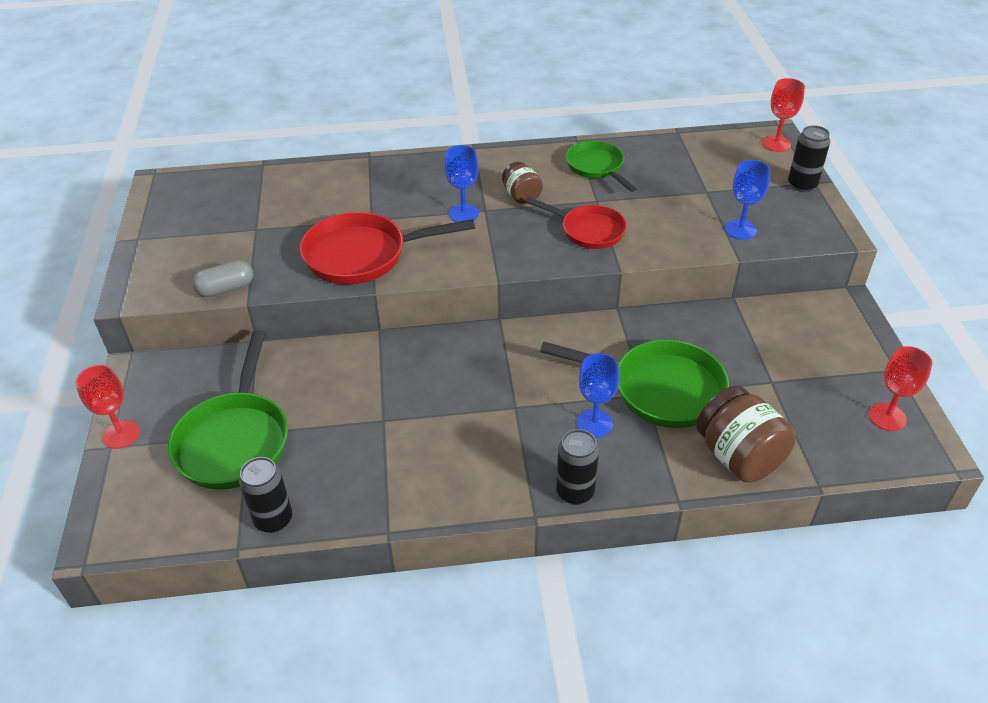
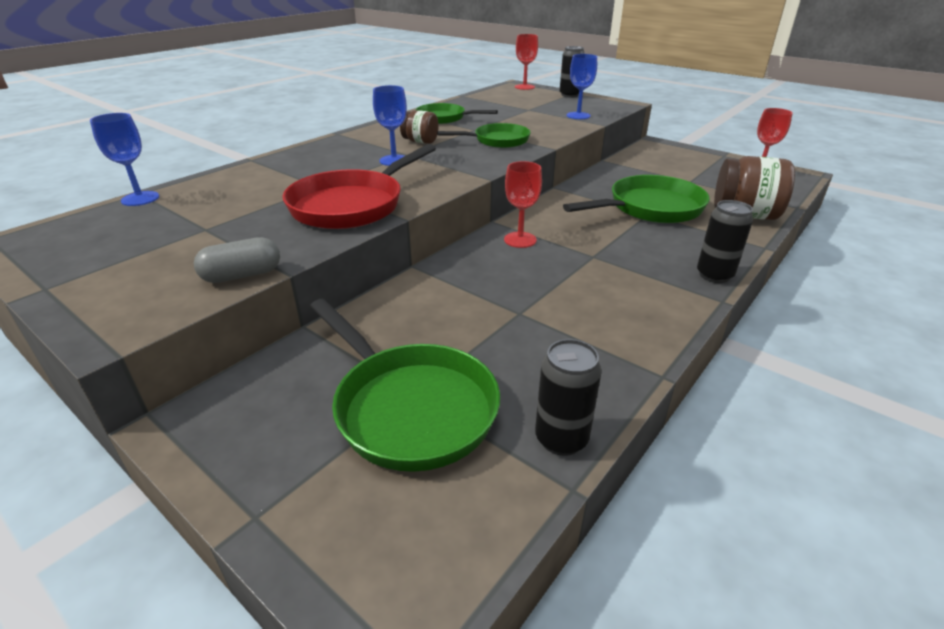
camera: 45 degrees left, 10 degrees down
red goblet [75,365,140,449] -> red goblet moved to [504,161,542,248]
grey capsule [192,260,253,297] -> grey capsule turned 45 degrees clockwise [194,237,280,283]
red pan [525,197,627,249] -> green pan [437,123,531,148]
blue goblet [577,353,620,438] -> blue goblet moved to [90,113,159,206]

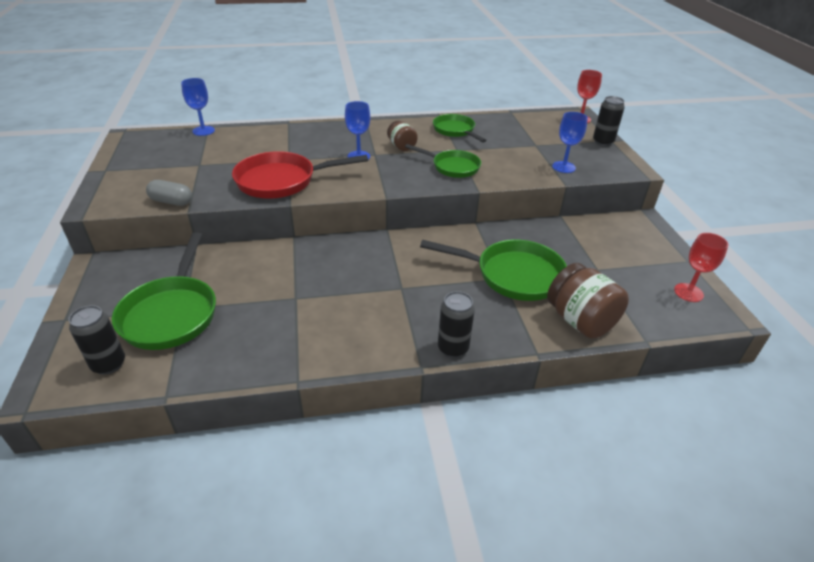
camera: 40 degrees right, 5 degrees up
red goblet [504,161,542,248] -> none
black can [535,339,601,456] -> black can moved to [69,305,125,375]

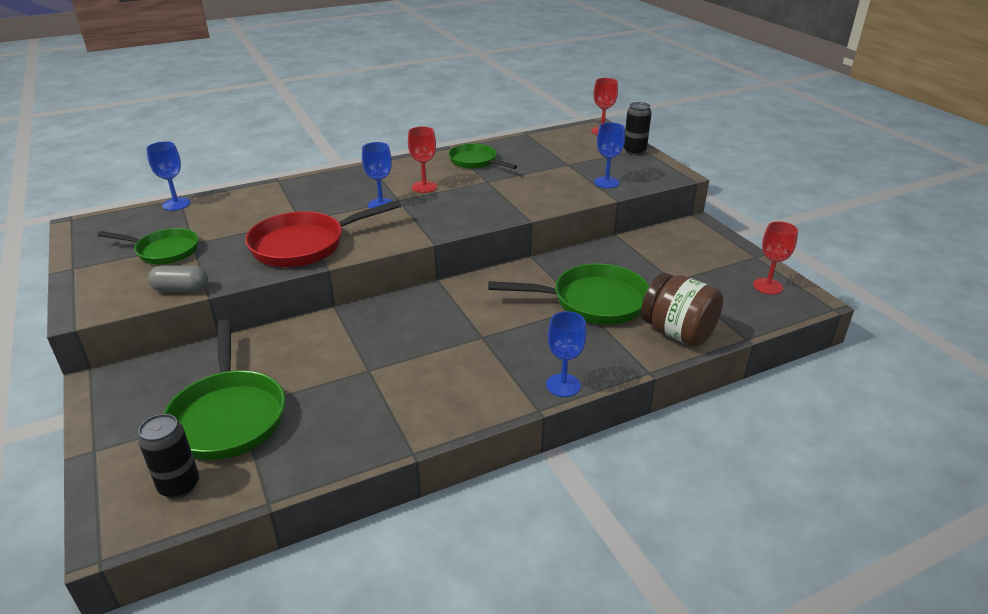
camera: 15 degrees left, 5 degrees down
brown jar [387,121,418,151] -> red goblet [408,126,437,193]
green pan [405,144,481,178] -> green pan moved to [98,228,199,264]
black can [438,291,475,358] -> blue goblet [546,311,586,397]

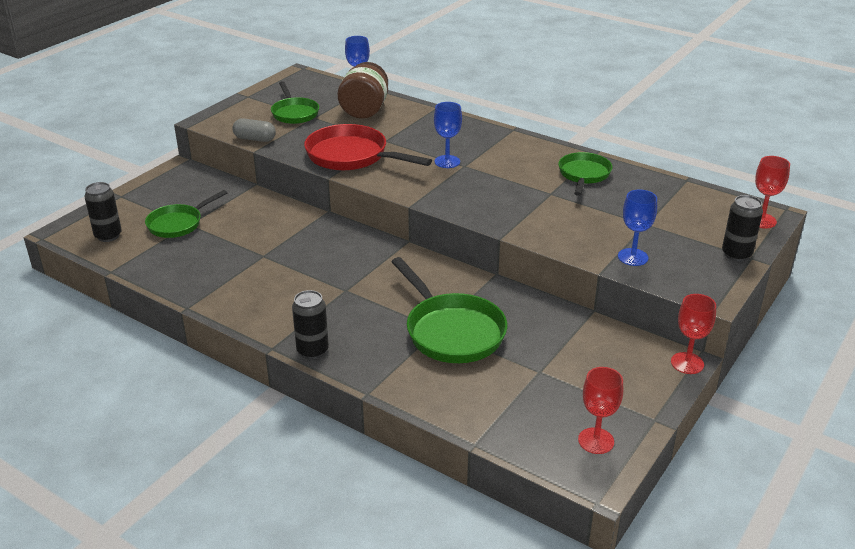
camera: 60 degrees right, 0 degrees up
grey capsule [148,265,208,292] -> grey capsule turned 45 degrees counterclockwise [233,118,276,142]
green pan [163,319,285,460] -> green pan [145,190,227,238], size x0.64
red goblet [408,126,437,193] -> red goblet moved to [671,294,716,374]
blue goblet [546,311,586,397] -> black can [292,290,329,359]
brown jar [641,273,723,347] -> brown jar moved to [338,62,388,119]

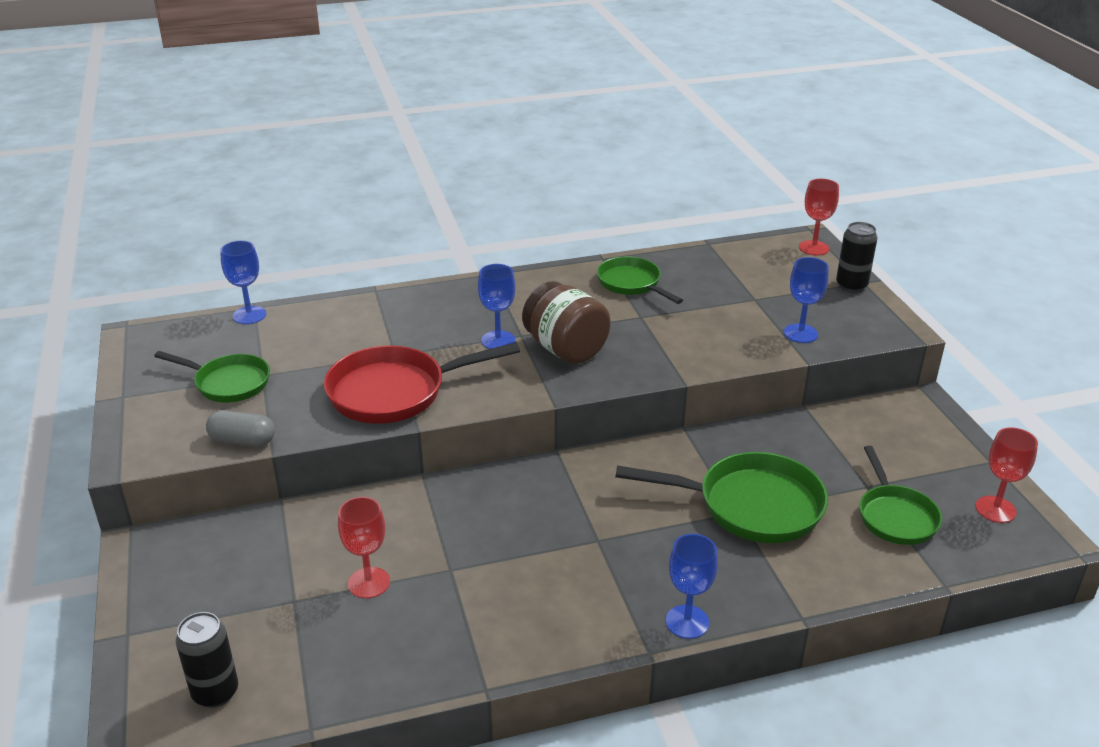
camera: 50 degrees left, 0 degrees up
green pan [145,190,227,238] -> green pan moved to [859,446,942,545]
grey capsule [233,118,276,142] -> grey capsule turned 45 degrees clockwise [206,410,275,446]
black can [292,290,329,359] -> blue goblet [666,534,718,639]
brown jar [338,62,388,119] -> brown jar moved to [522,281,611,364]
red goblet [671,294,716,374] -> red goblet moved to [338,497,390,599]

